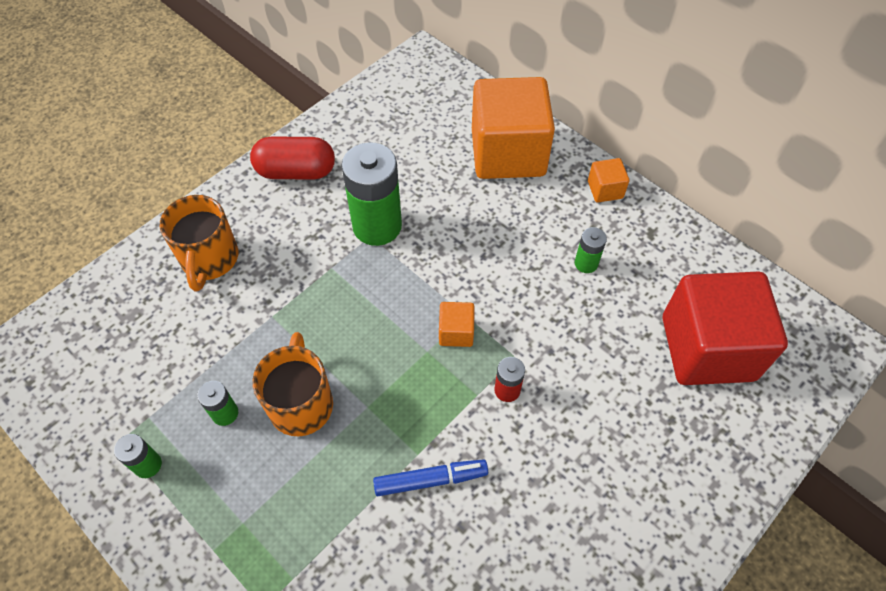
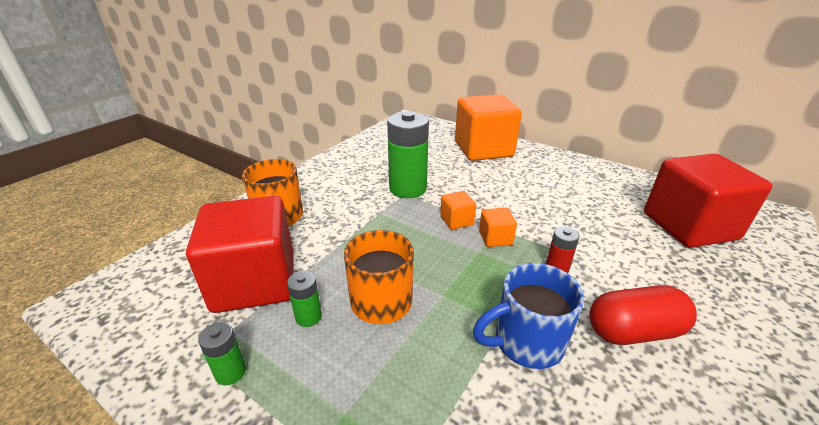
camera: 10 degrees left, 25 degrees down
red capsule [250,136,335,180] -> red capsule moved to [589,285,697,345]
blue marker [373,459,488,496] -> blue mug [473,263,584,369]
green battery [575,227,607,273] -> none
orange cube [588,158,629,202] -> orange cube moved to [440,191,476,230]
none -> red cube [186,196,294,313]

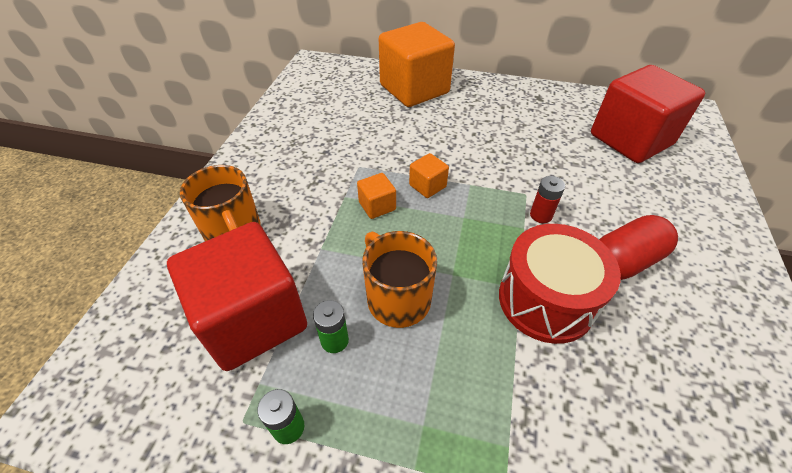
camera: 20 degrees left, 15 degrees up
green battery [387,111,429,198] -> none
blue mug [473,263,584,369] -> red drum [499,224,621,344]
orange cube [479,208,517,247] -> orange cube moved to [357,173,396,219]

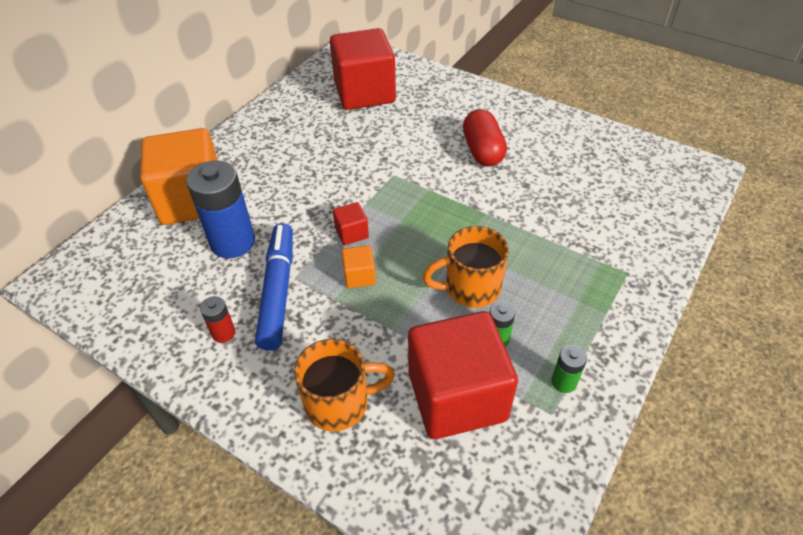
camera: 70 degrees left, 0 degrees up
orange cube [409,153,449,198] -> red cube [333,202,369,245]
red drum [499,224,621,344] -> none
red battery [530,176,565,223] -> red battery moved to [200,296,235,343]
none -> blue battery [186,160,255,258]
none -> blue marker [255,223,293,351]

